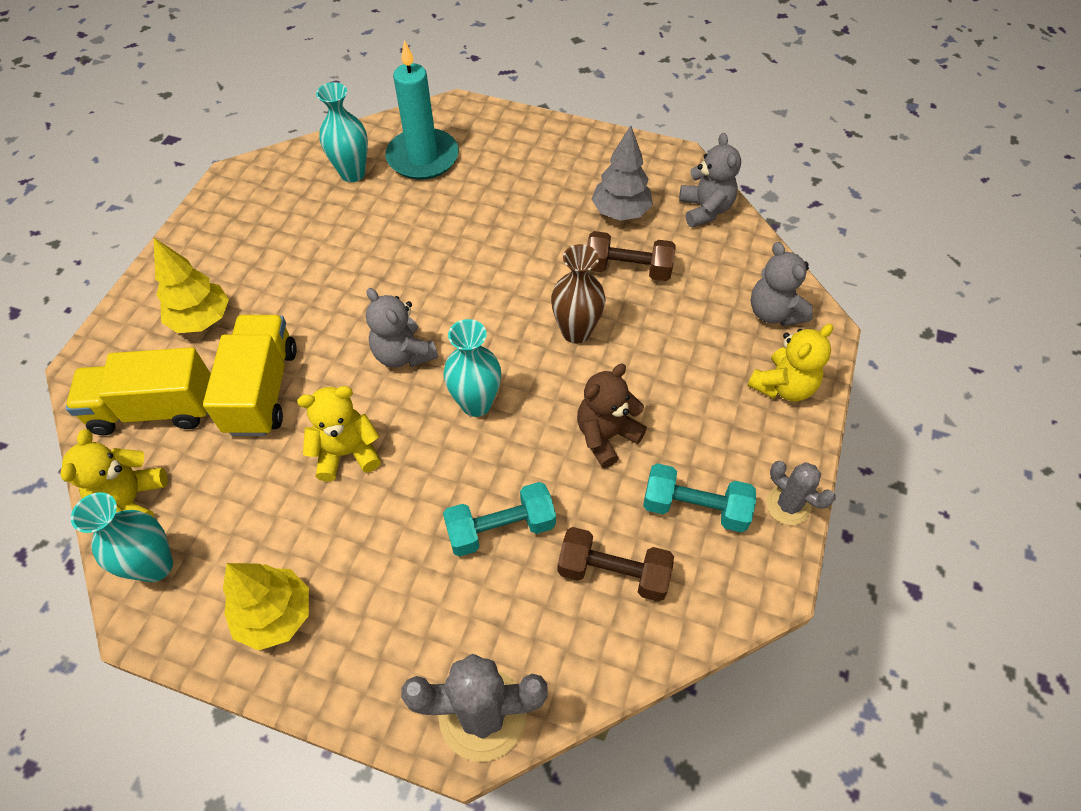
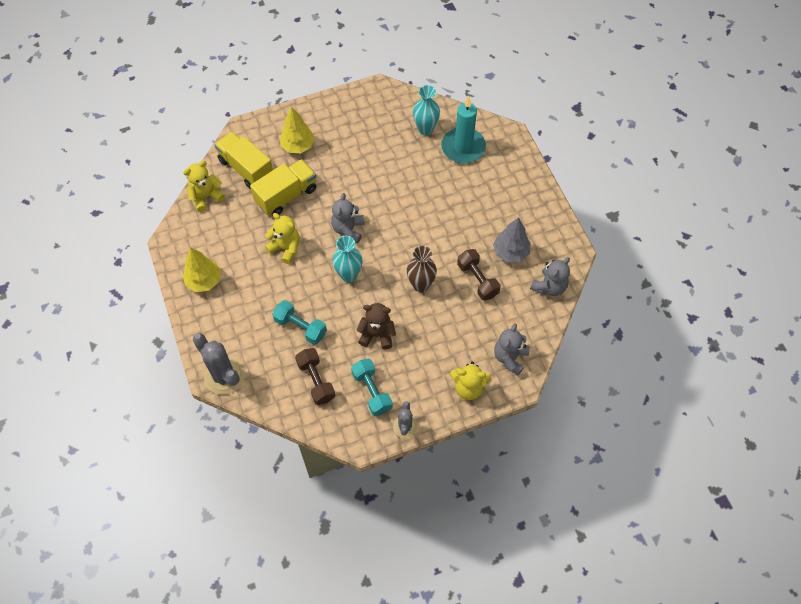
camera: 50 degrees right, 5 degrees up
turquoise vase [71,492,173,582] -> none

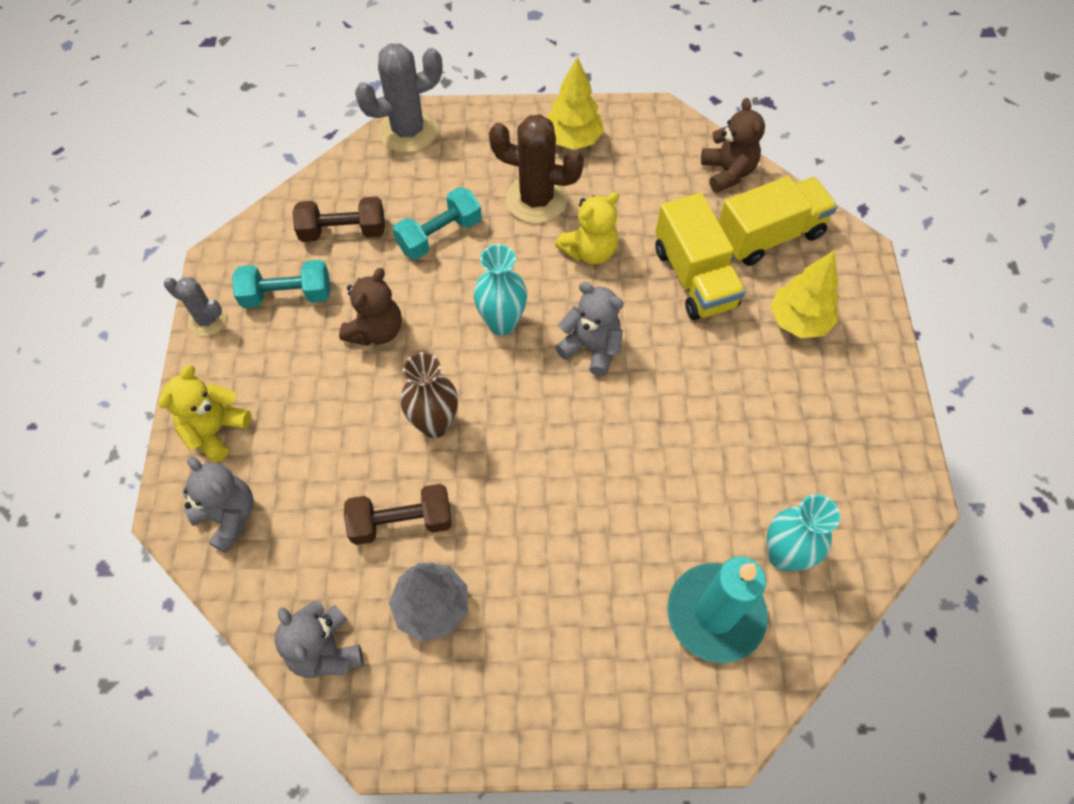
camera: 110 degrees right, 0 degrees up
yellow teddy bear [183,161,225,212] -> brown teddy bear [701,98,765,193]
none -> brown cactus [489,114,584,224]

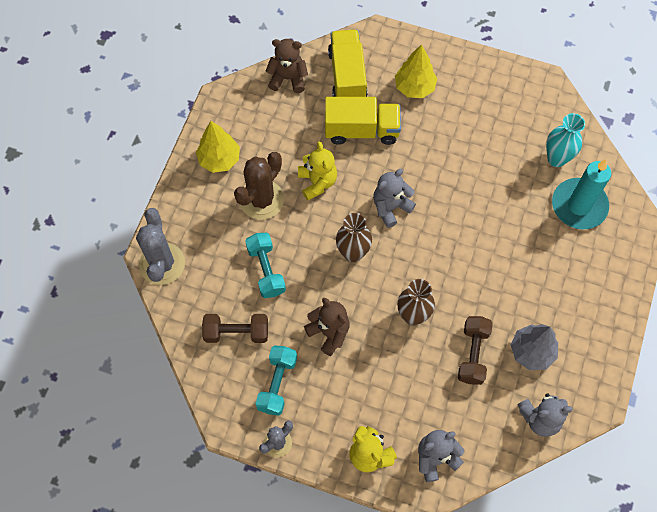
camera: 70 degrees left, 5 degrees up
brown dumbbell [293,197,385,242] -> brown dumbbell turned 75 degrees clockwise [202,314,268,343]
turquoise vase [473,244,527,335] -> brown vase [336,213,372,262]

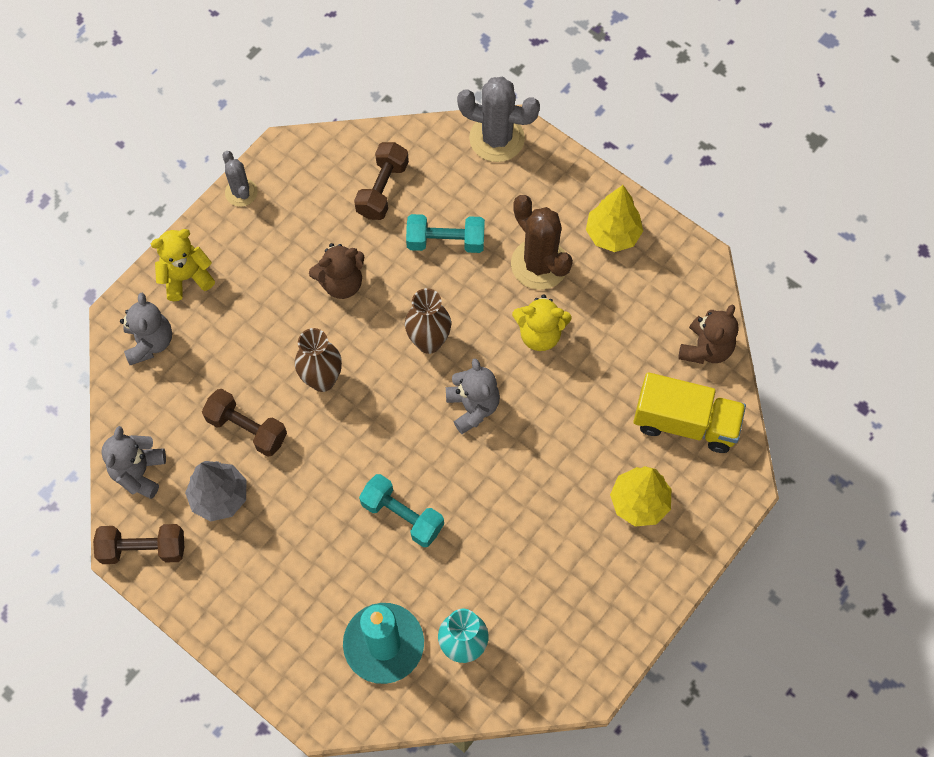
camera: 110 degrees right, 0 degrees up
turquoise dumbbell [255,345,297,416] -> turquoise dumbbell moved to [359,474,444,547]
yellow truck [325,97,401,145] -> none
none -> brown dumbbell [93,524,184,564]

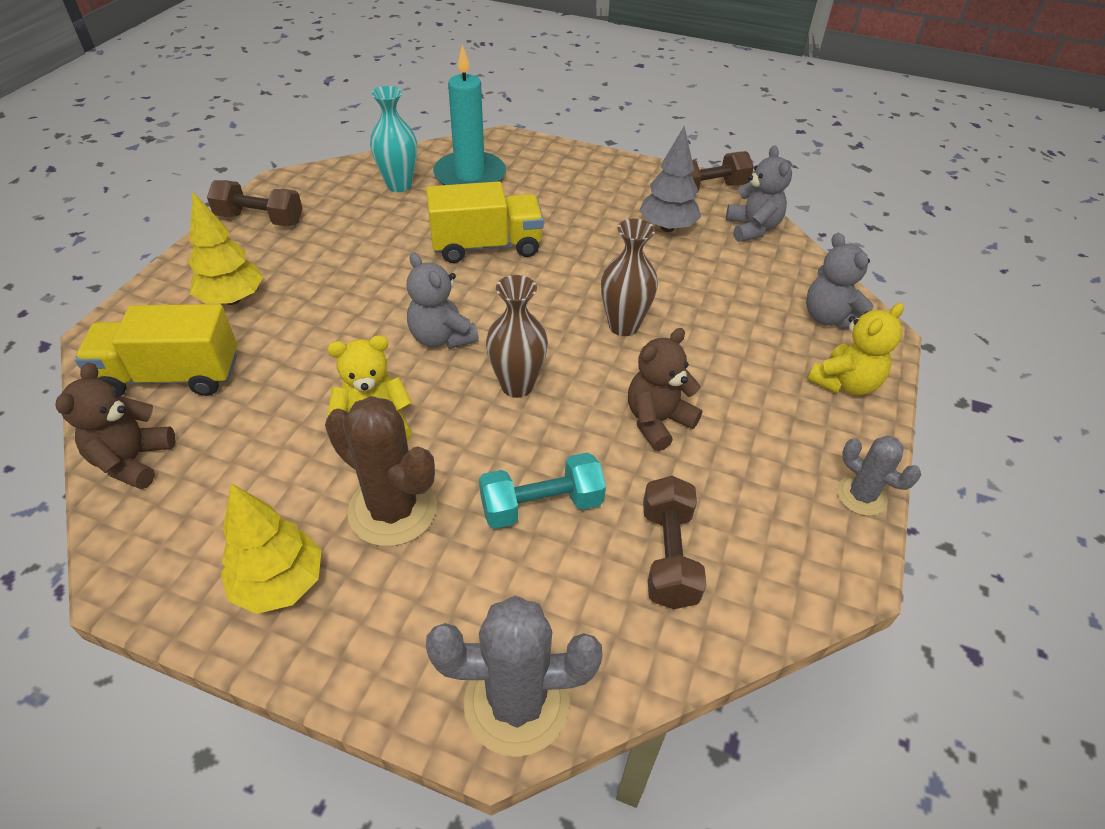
camera: 160 degrees right, 20 degrees down
brown dumbbell [202,389,287,457] -> brown dumbbell moved to [207,180,302,226]
turquoise dumbbell [359,474,444,547] -> yellow truck [426,181,544,263]

